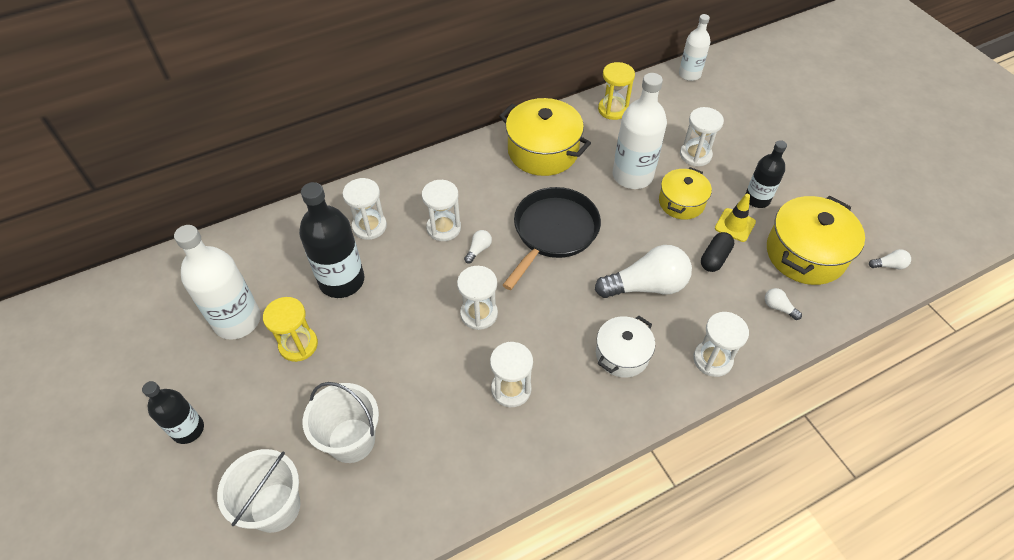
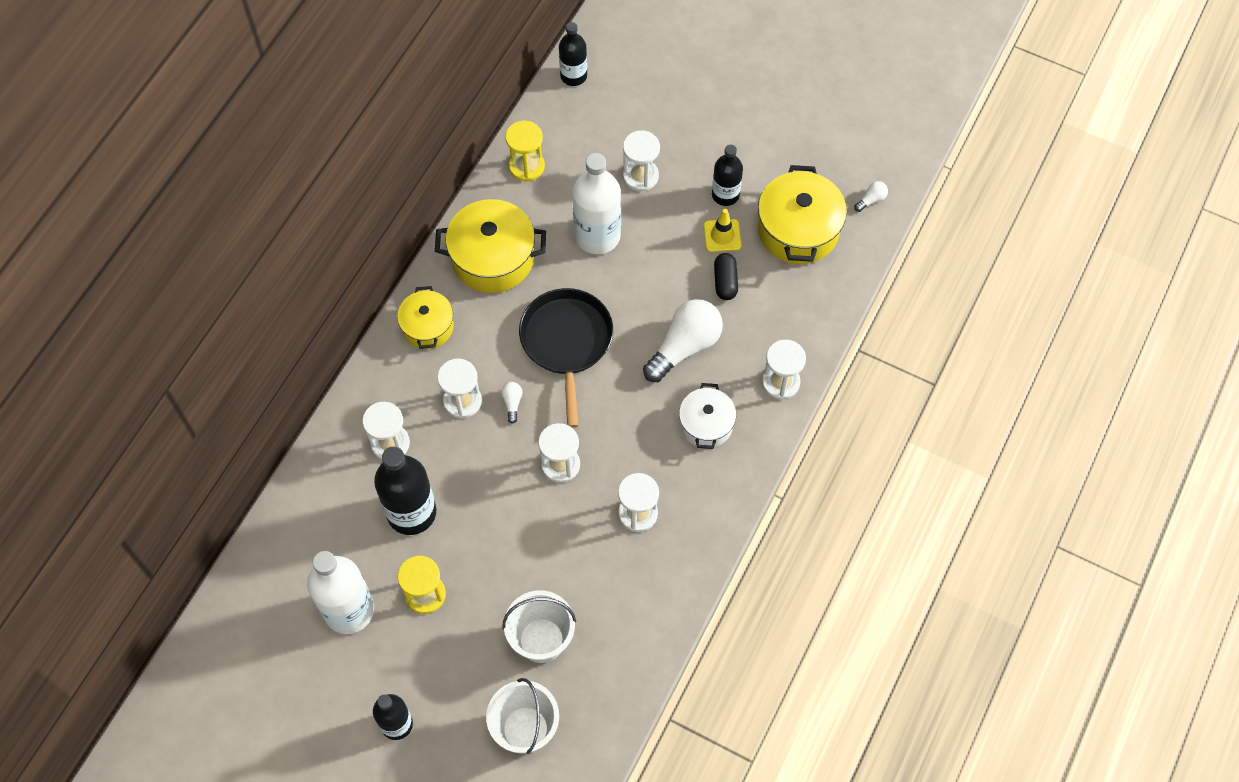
camera: 35 degrees left, 10 degrees up
yellow pot [659,167,712,220] -> yellow pot moved to [397,286,454,349]
white bottle [679,14,710,81] -> black bottle [559,22,587,86]
white light bulb [765,288,802,320] -> none

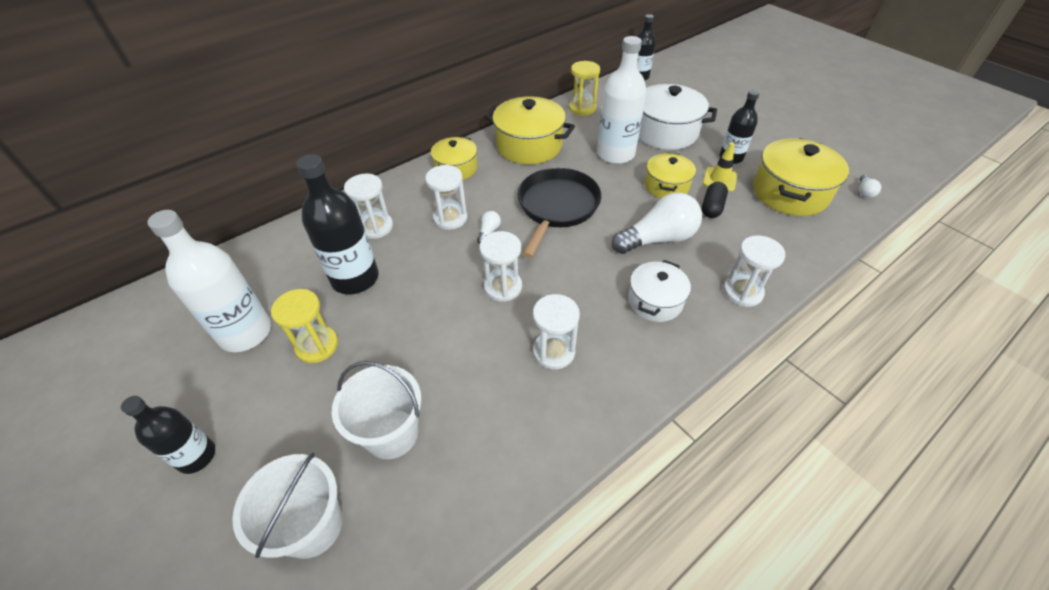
camera: 25 degrees right, 15 degrees down
white hourglass [623,130,660,191] -> white pot [639,84,717,150]
white light bulb [854,181,888,212] -> white light bulb turned 120 degrees clockwise [859,175,881,198]
none -> yellow pot [645,152,696,198]

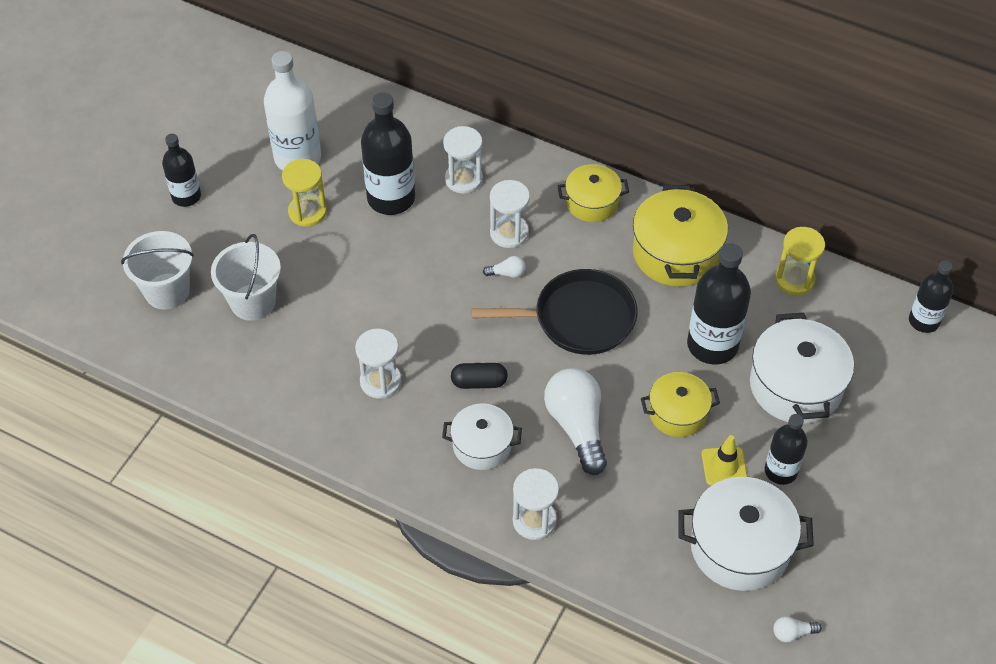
camera: 65 degrees right, 5 degrees up
white hourglass [479,231,522,302] -> none
white bottle [597,36,647,164] -> black bottle [687,243,751,365]
white light bulb [612,192,702,254] -> white light bulb turned 150 degrees counterclockwise [544,368,607,475]
black capsule [702,182,728,218] -> black capsule moved to [451,363,508,389]
yellow pot [753,138,849,216] -> white pot [678,477,814,591]

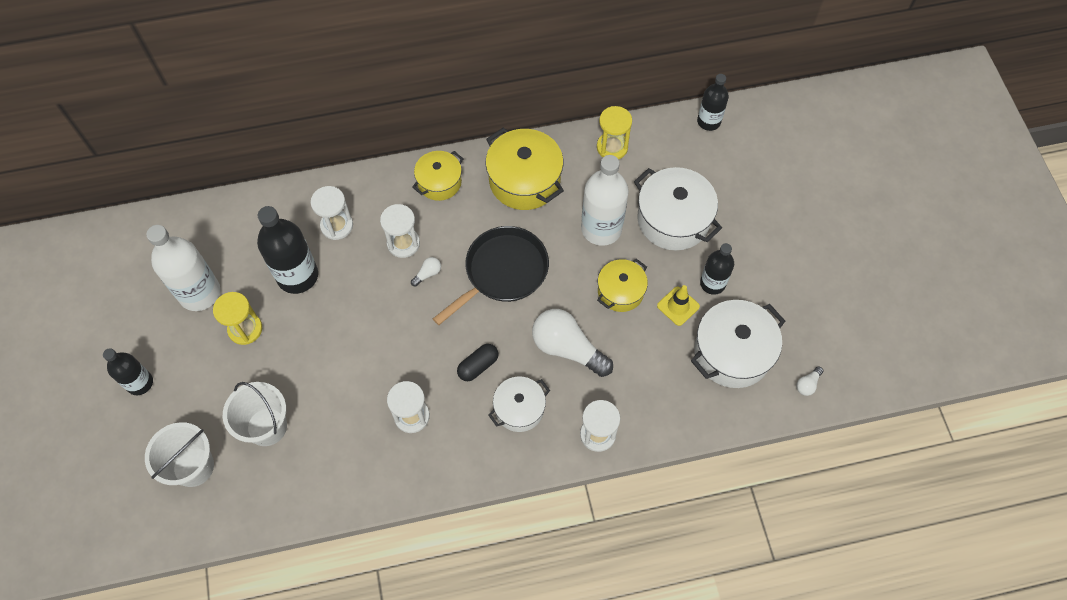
camera: 40 degrees left, 10 degrees up
black bottle [687,243,751,365] -> white bottle [581,155,629,246]

